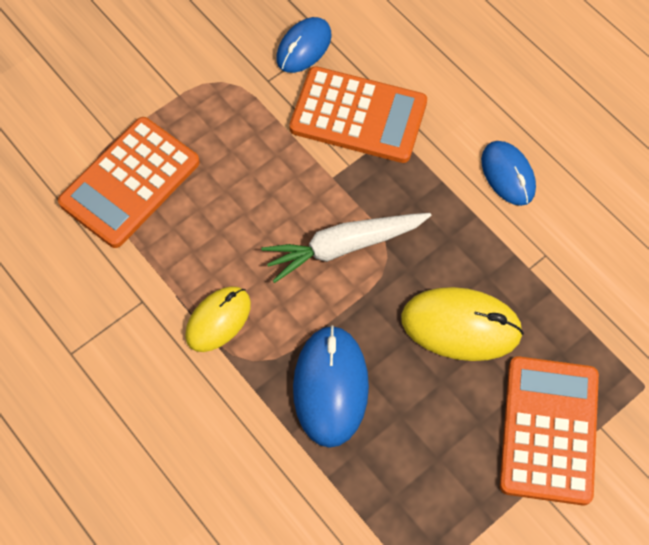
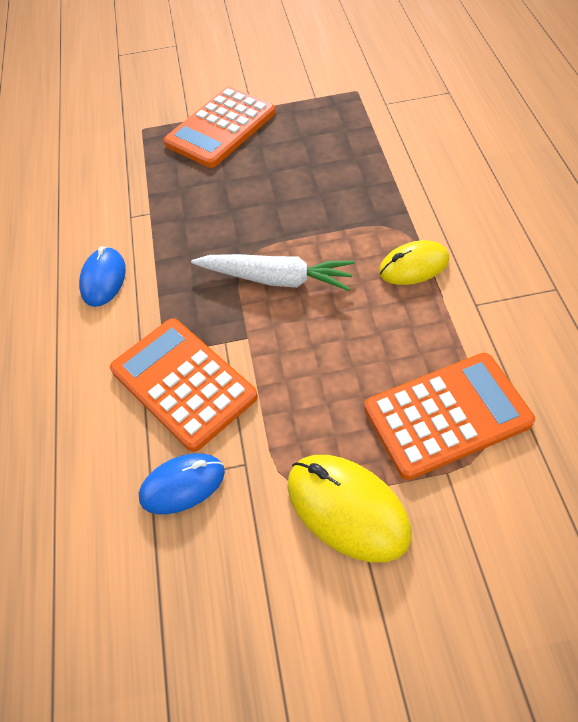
camera: 145 degrees left, 10 degrees down
blue mouse [293,325,369,448] -> none
yellow mouse [401,287,524,361] -> yellow mouse moved to [287,455,411,563]

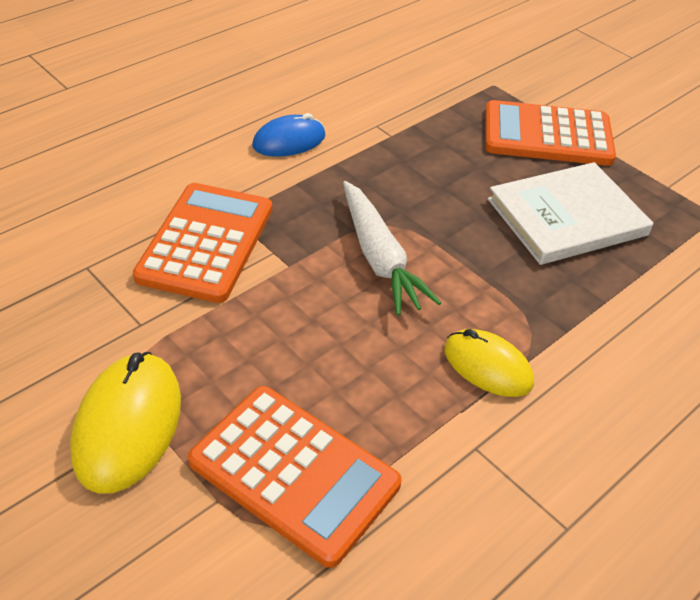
camera: 50 degrees right, 10 degrees down
blue mouse [139,453,225,514] -> none
none -> white book [488,162,654,265]

